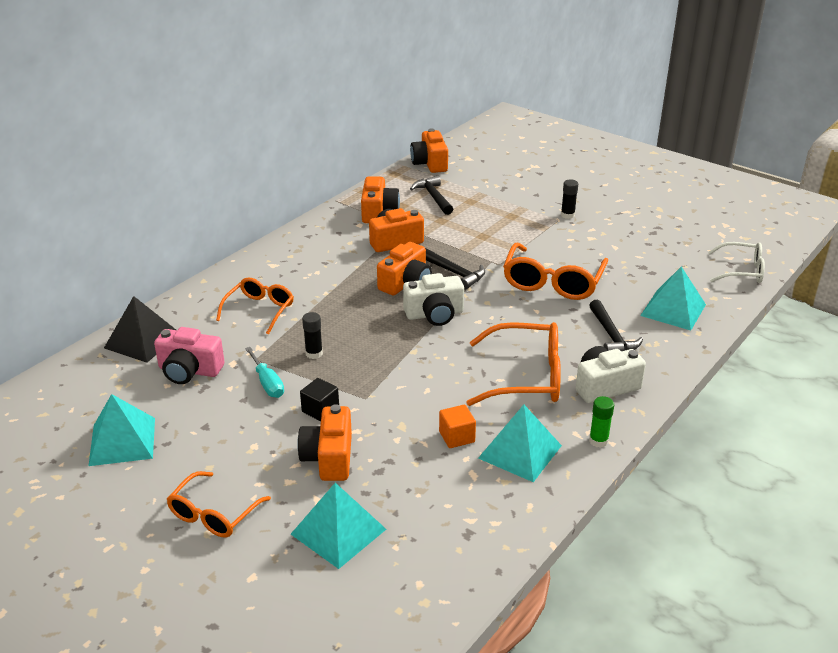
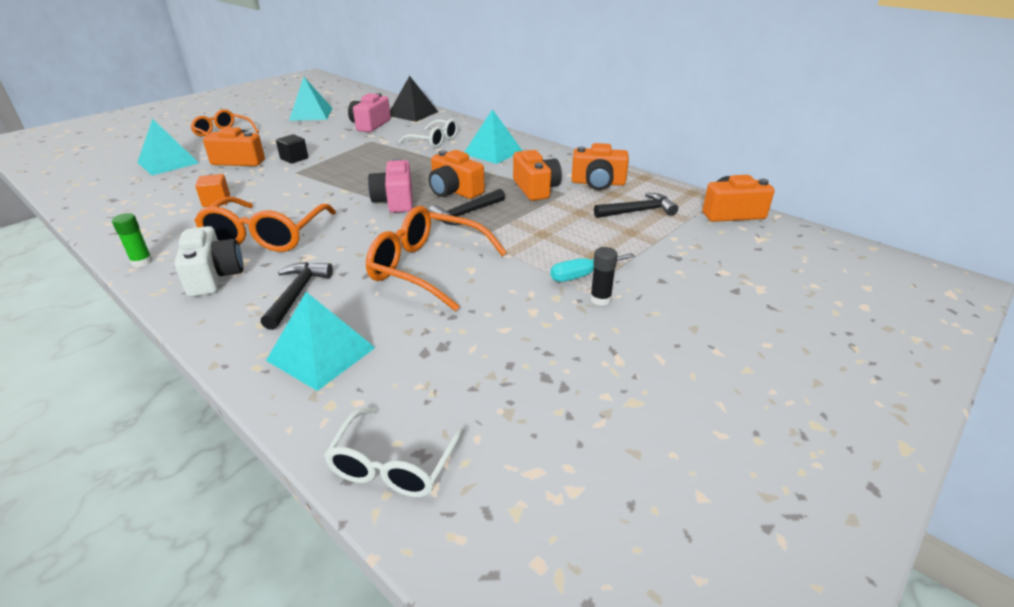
camera: 95 degrees right, 0 degrees up
orange glasses [216,277,294,335] -> white glasses [398,119,458,148]
turquoise screwdriver [245,347,284,398] -> turquoise screwdriver moved to [550,253,635,282]
black glue stick [302,312,323,359] -> none
white camera [403,273,464,326] -> pink camera [368,158,413,213]
turquoise pyramid [478,405,562,482] -> turquoise pyramid moved to [464,109,522,164]
black hammer [589,299,643,351] -> black hammer turned 105 degrees clockwise [261,262,333,330]

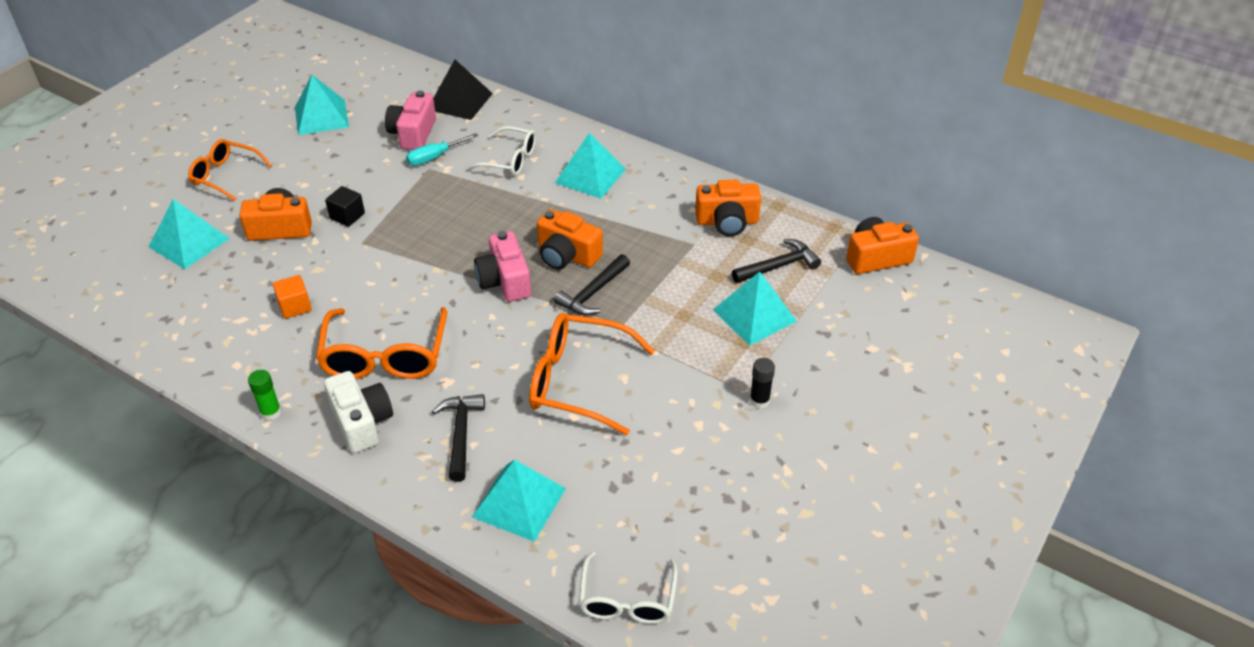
camera: 10 degrees left, 10 degrees up
orange camera [513,150,562,201] -> none
turquoise screwdriver [550,253,635,282] -> turquoise screwdriver moved to [406,133,478,166]
none -> turquoise pyramid [713,271,797,346]

